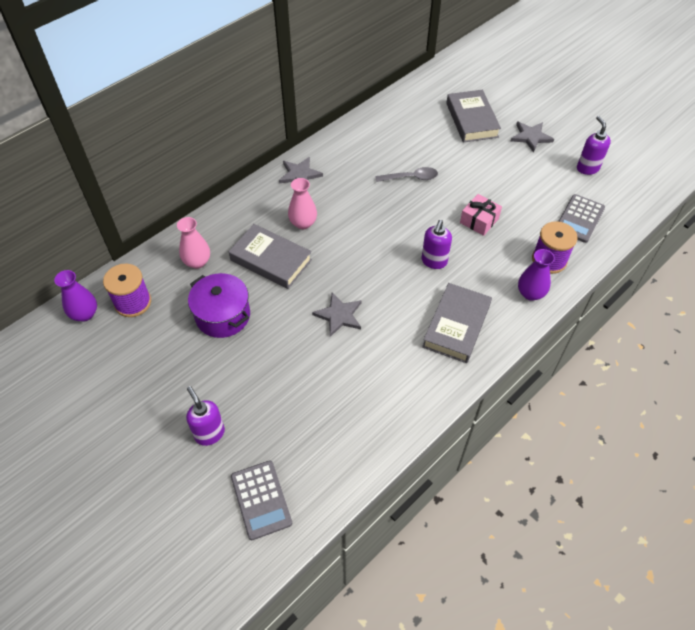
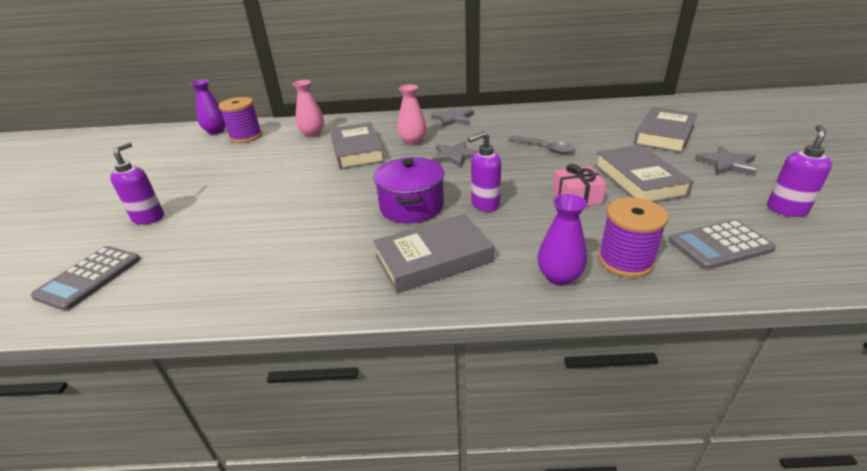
camera: 45 degrees right, 20 degrees down
purple pot [188,273,250,338] -> purple pot moved to [374,157,445,223]
grey star [312,292,361,337] -> grey star moved to [431,141,478,168]
none -> grey book [595,145,694,202]

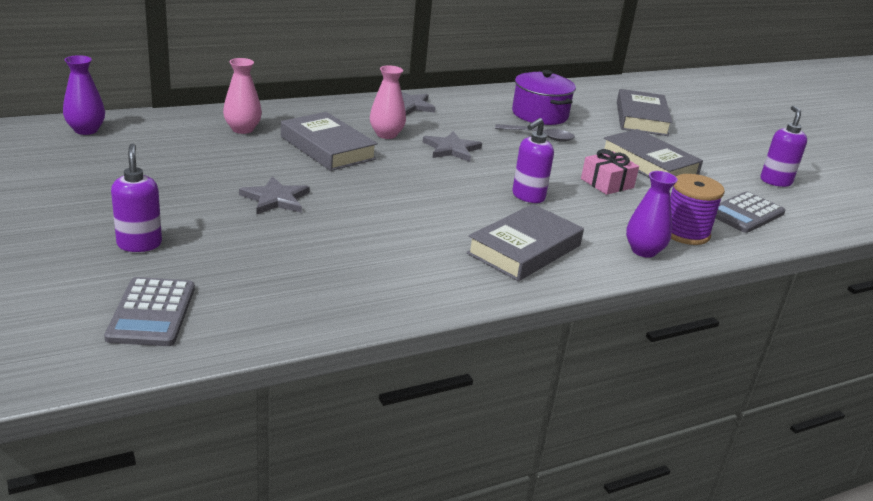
camera: 30 degrees left, 5 degrees down
purple spool [218,97,262,143] -> none
purple pot [374,157,445,223] -> purple pot moved to [512,70,576,125]
grey star [695,146,757,176] -> grey star moved to [239,176,309,215]

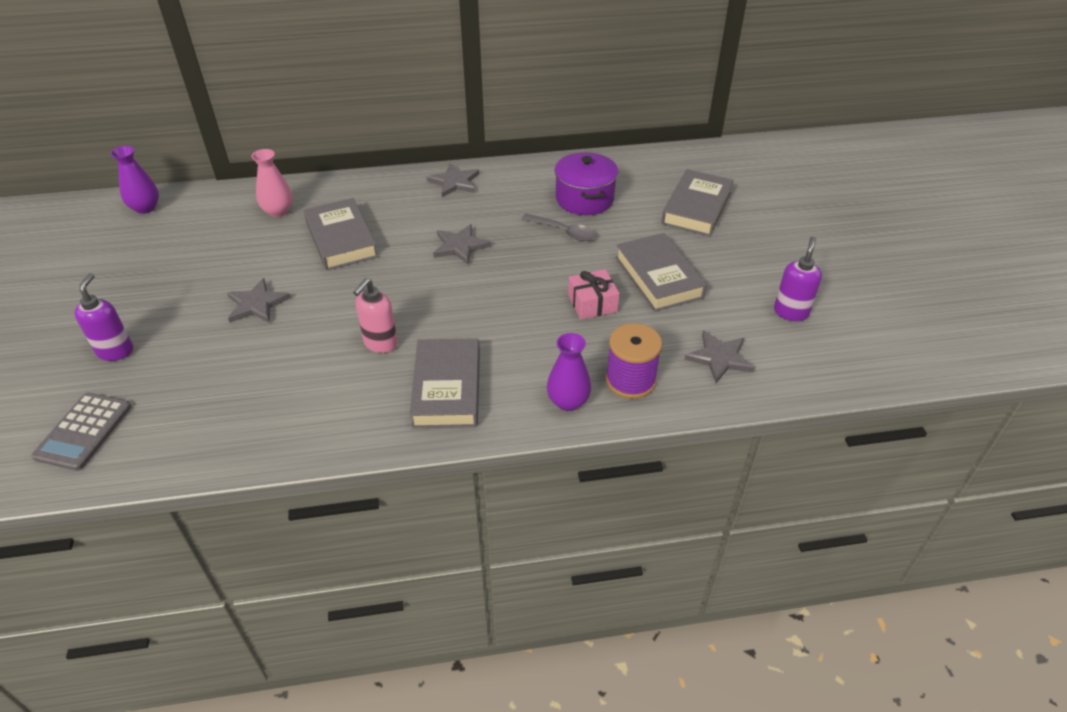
camera: 20 degrees right, 15 degrees up
pink vase [370,65,406,139] -> none
grey book [466,204,584,281] -> grey book turned 60 degrees counterclockwise [410,338,480,428]
purple soap dispenser [512,118,554,203] -> none
grey calculator [715,191,785,233] -> grey star [684,330,755,383]
none -> pink soap dispenser [353,278,398,353]

